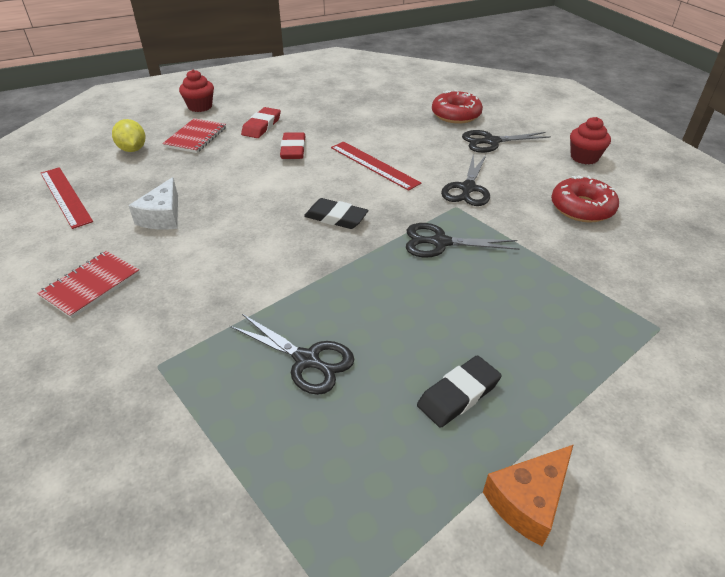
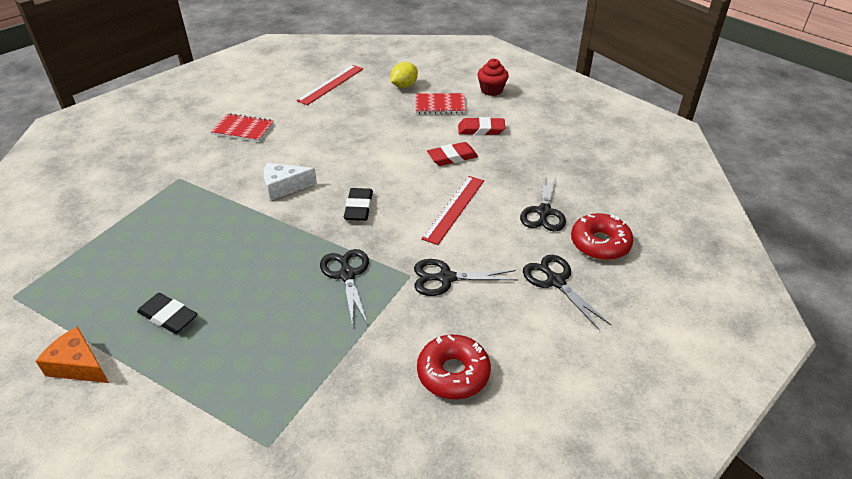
camera: 70 degrees right, 0 degrees up
white cheese [128,177,178,230] -> white cheese moved to [264,163,317,200]
black scissors [230,314,354,395] -> black scissors moved to [520,173,566,232]
red cupcake [570,117,611,165] -> none

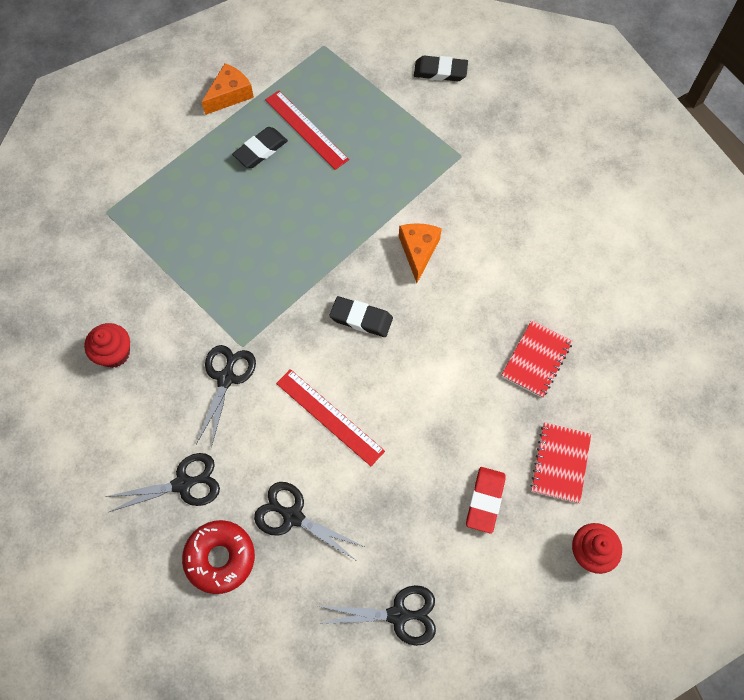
camera: 105 degrees right, 25 degrees up
red notebook [210,113,274,142] -> red notebook moved to [501,320,573,398]
white cheese [264,163,317,200] -> orange cheese [399,223,442,283]
red ruler [297,65,363,105] -> red ruler moved to [265,91,349,170]
black scissors [320,249,369,327] -> black scissors moved to [318,585,436,646]
yellow lemon [391,62,418,88] -> none
red donut [417,335,491,399] -> red cupcake [84,323,130,368]
red eraser [427,142,478,166] -> none
none -> black eraser [414,56,468,81]

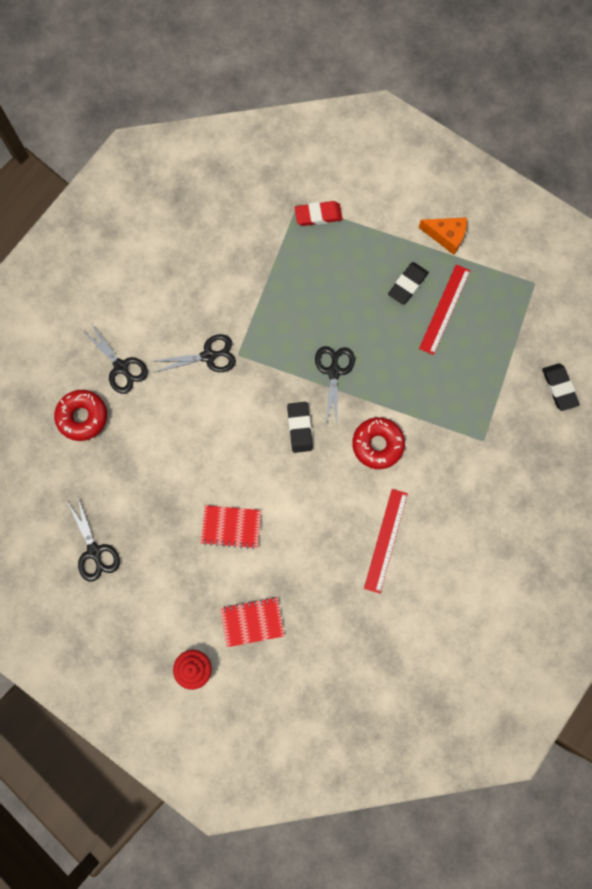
camera: 65 degrees right, 10 degrees up
red cupcake [84,323,130,368] -> none
black eraser [232,127,288,168] -> black eraser turned 75 degrees counterclockwise [388,262,429,305]
black scissors [254,482,364,561] -> black scissors moved to [315,346,355,427]
red ruler [276,369,385,466] -> red ruler moved to [364,489,408,594]
orange cheese [399,223,442,283] -> red donut [352,417,405,469]
red eraser [466,467,506,534] -> red eraser moved to [294,201,343,226]
red notebook [501,320,573,398] -> red notebook moved to [201,505,261,549]

